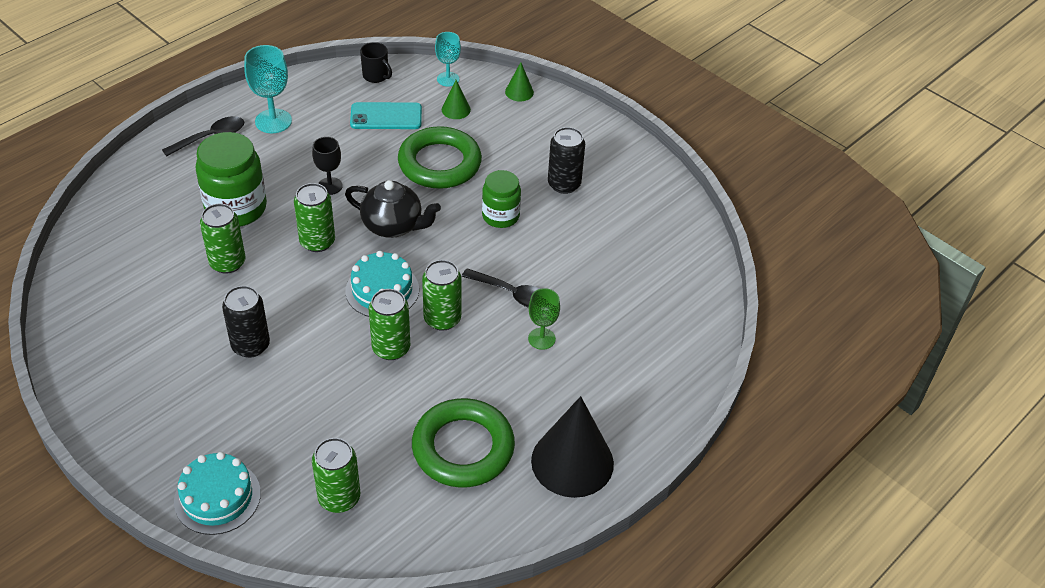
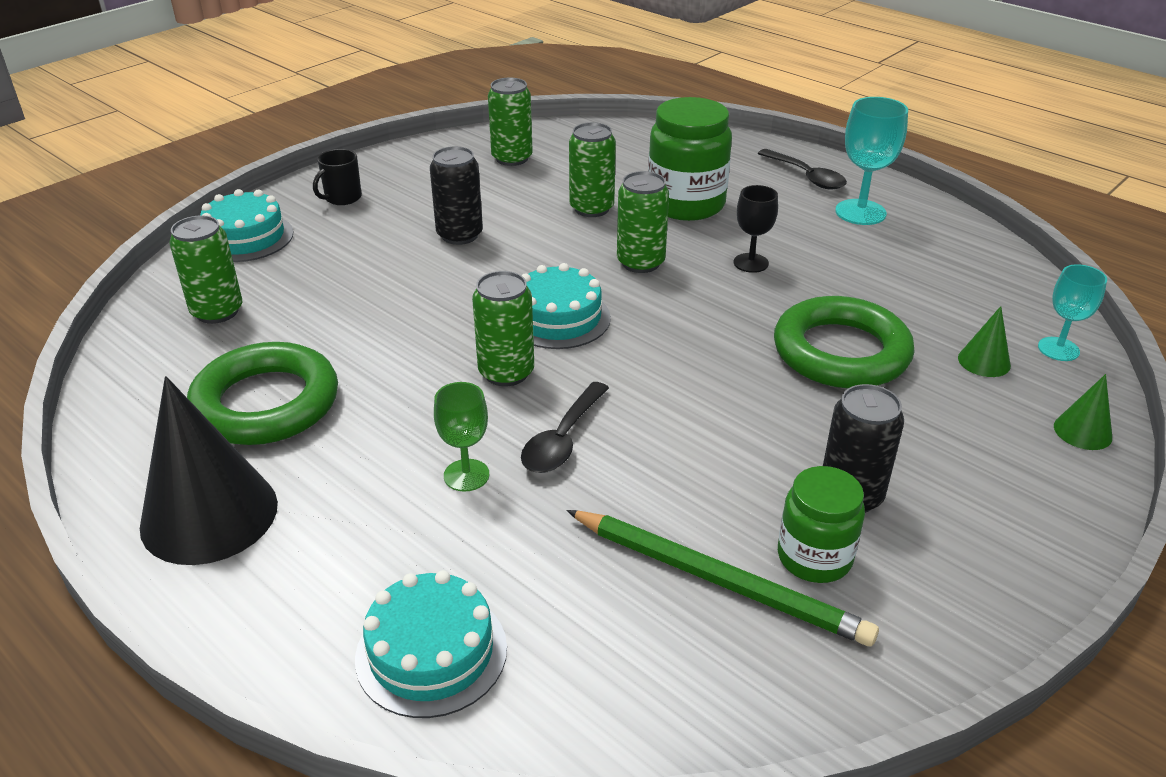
camera: 90 degrees right, 10 degrees down
black teapot [345,180,441,238] -> none
turquoise phone [350,102,422,129] -> none
black mug [360,42,392,83] -> black mug moved to [313,149,362,205]
green can [369,289,410,360] -> green can moved to [488,77,533,166]
green jar [482,170,521,228] -> green jar moved to [778,466,865,583]
none -> turquoise cake [355,570,507,718]
none -> green pencil [566,510,879,646]

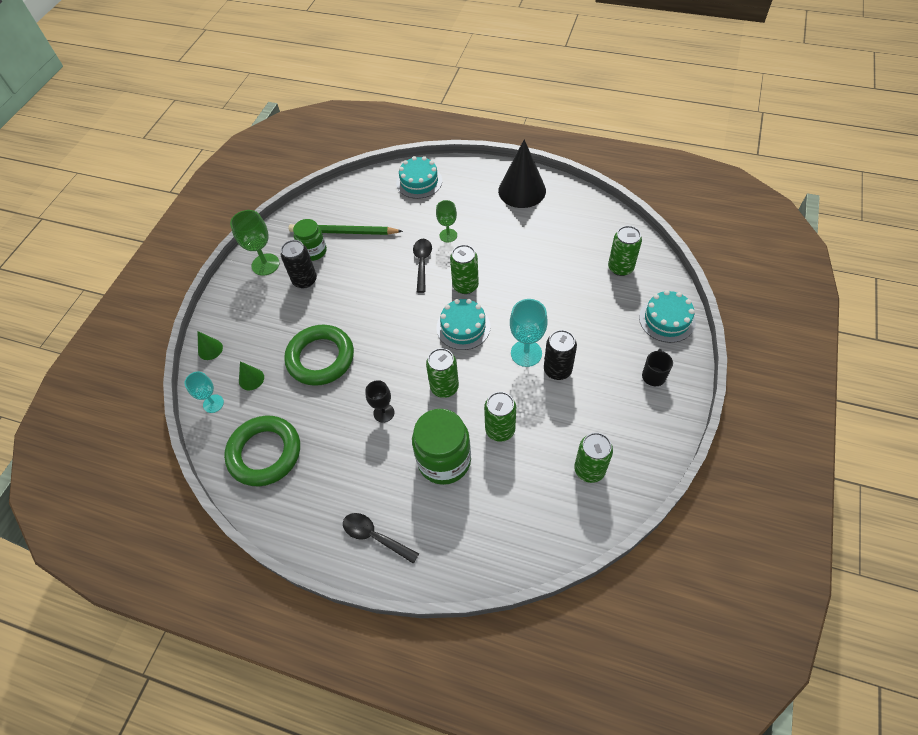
camera: 160 degrees right, 20 degrees up
green ring [187,342,338,445] -> green ring moved to [224,416,300,486]
turquoise goblet [835,97,908,225] -> turquoise goblet moved to [510,299,548,367]
none -> green goblet [230,210,280,276]

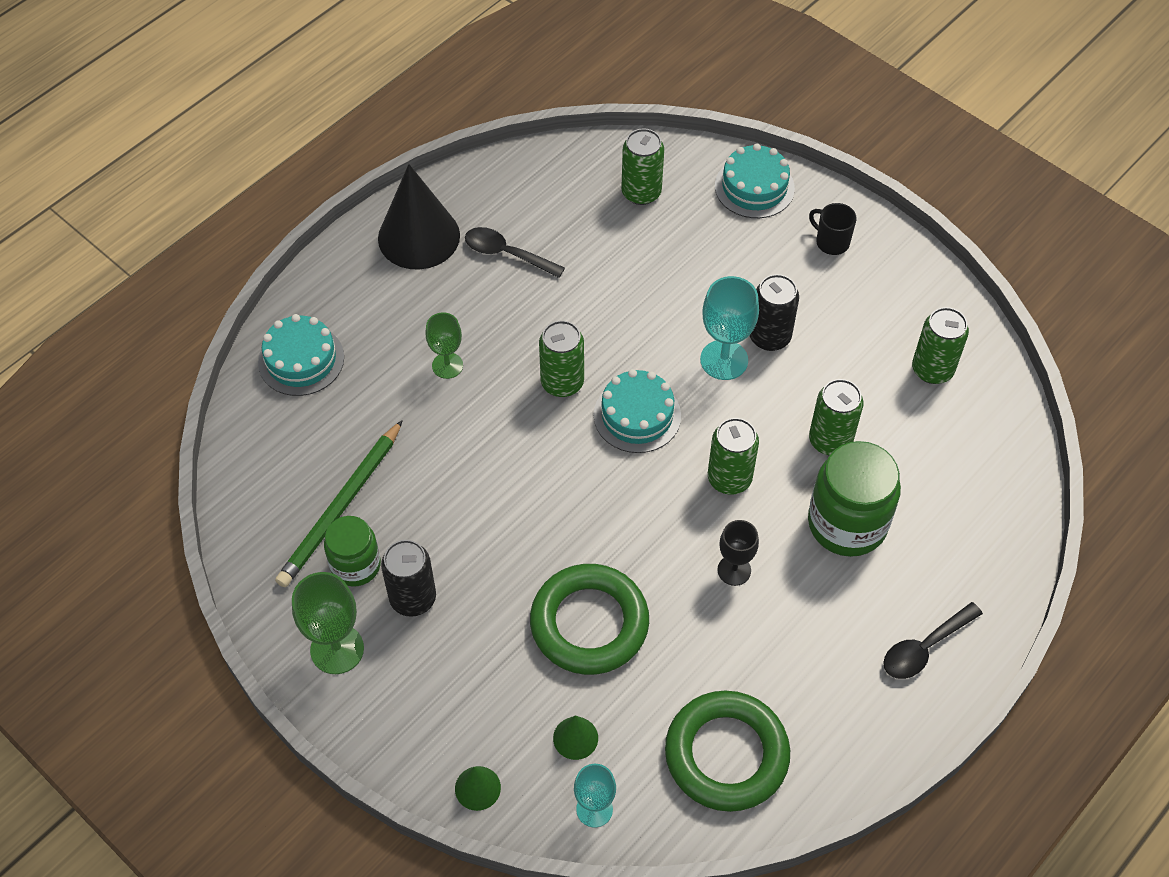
camera: 70 degrees left, 0 degrees up
black spoon [413,239,432,293] -> black spoon moved to [465,227,565,278]

